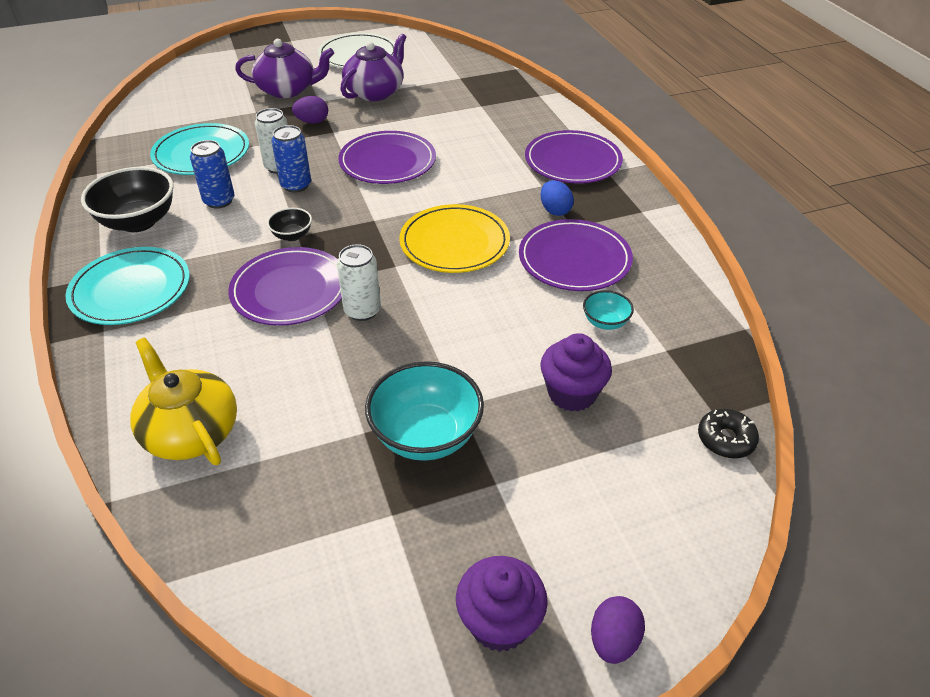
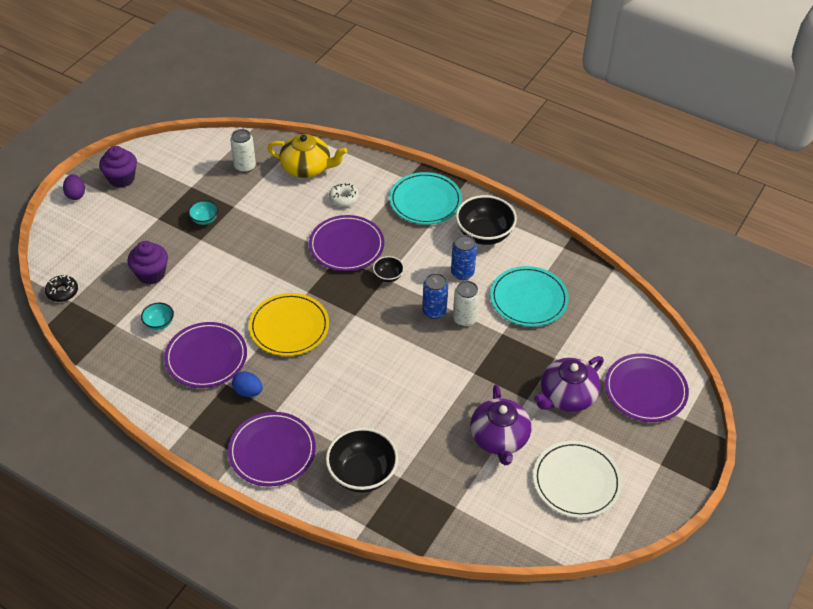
camera: 140 degrees right, 5 degrees up
purple egg [292,96,328,123] -> none
white can [337,244,381,321] -> white can moved to [230,129,256,173]
purple plate [338,131,436,184] -> purple plate moved to [605,353,689,422]
turquoise bowl [365,361,484,461] -> turquoise bowl [188,200,218,225], size x0.50
none -> black bowl [326,428,398,492]
none -> white donut [329,183,359,207]

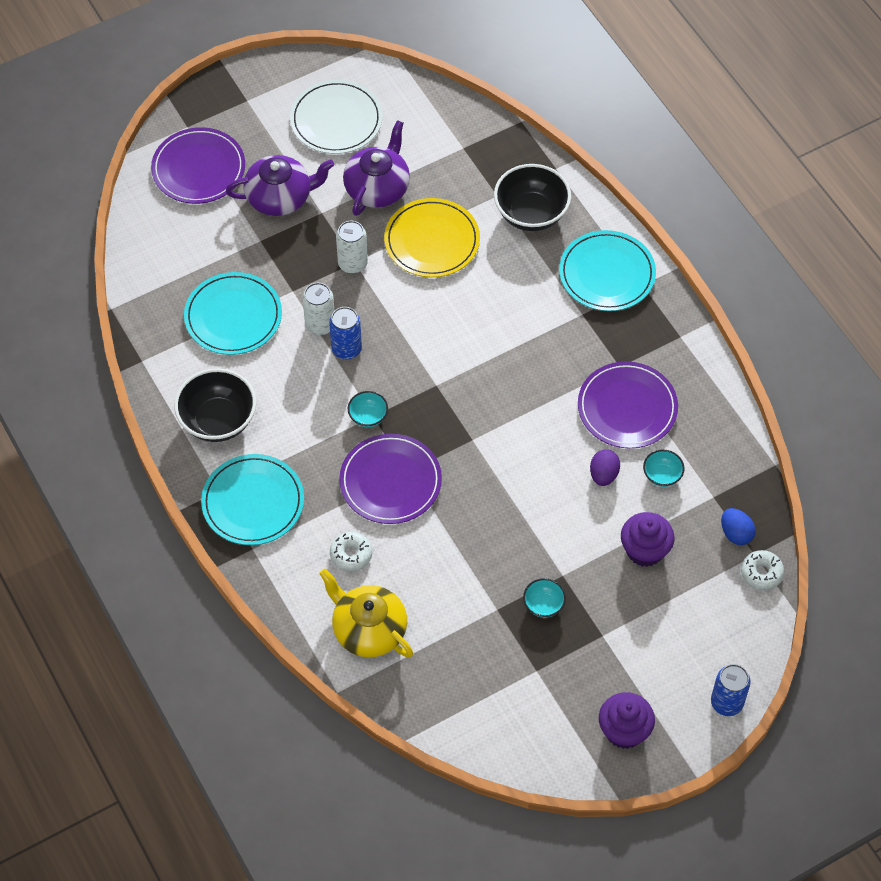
camera: 150 degrees left, 10 degrees up
black donut [45,275,78,302] -> white donut [741,550,784,590]
purple egg [63,174,85,200] -> purple egg moved to [590,449,620,486]
purple plate [228,412,316,487] -> turquoise plate [559,230,656,311]
white can [230,129,256,173] -> white can moved to [336,221,368,274]
blue egg [232,371,263,397] -> blue egg moved to [721,508,756,545]
yellow plate [249,293,329,356] -> yellow plate moved to [384,198,480,277]
black bowl [373,256,404,282] -> turquoise bowl [348,391,388,427]
blue can [451,235,477,280] -> blue can moved to [711,664,751,716]

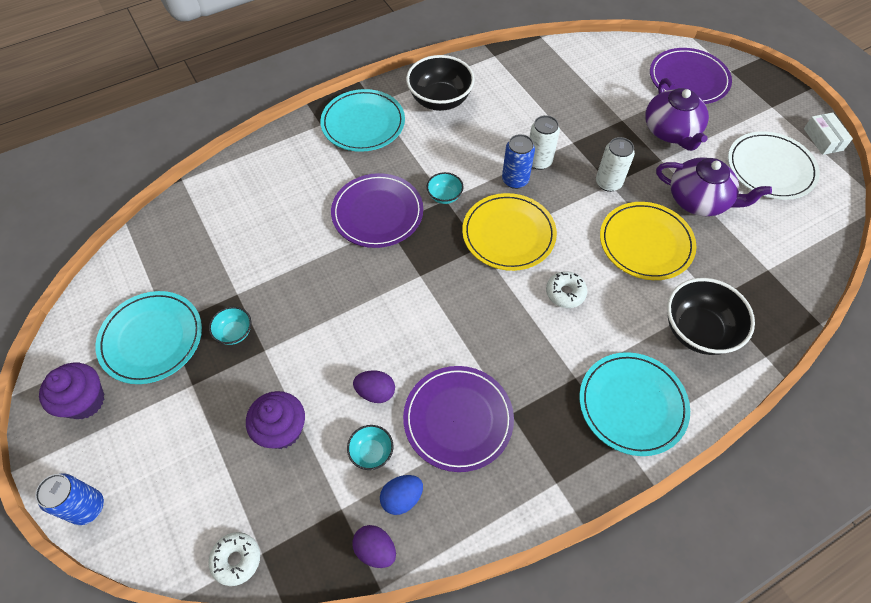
camera: 90 degrees right, 0 degrees up
turquoise plate [184,272,282,355] -> turquoise plate moved to [96,291,202,384]
yellow teapot [319,569,413,658] -> none
white donut [330,532,372,572] -> white donut moved to [546,271,587,308]
blue egg [721,508,756,545] -> blue egg moved to [380,475,423,515]
none -> purple egg [352,525,396,568]
none -> yellow plate [462,193,557,271]
none -> white box [804,113,853,155]

